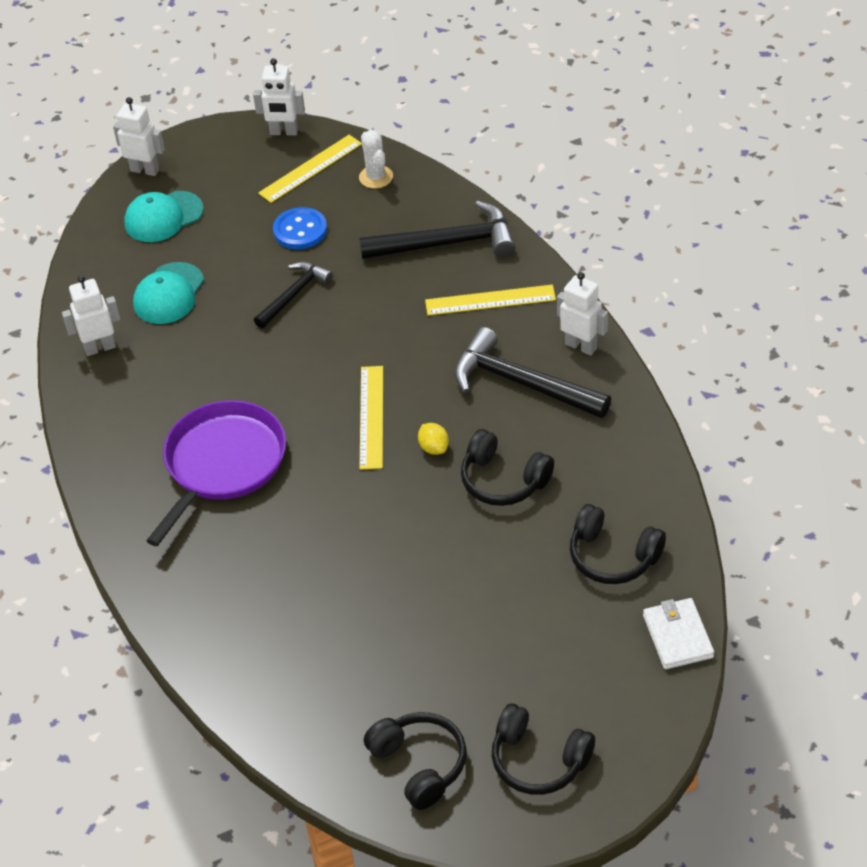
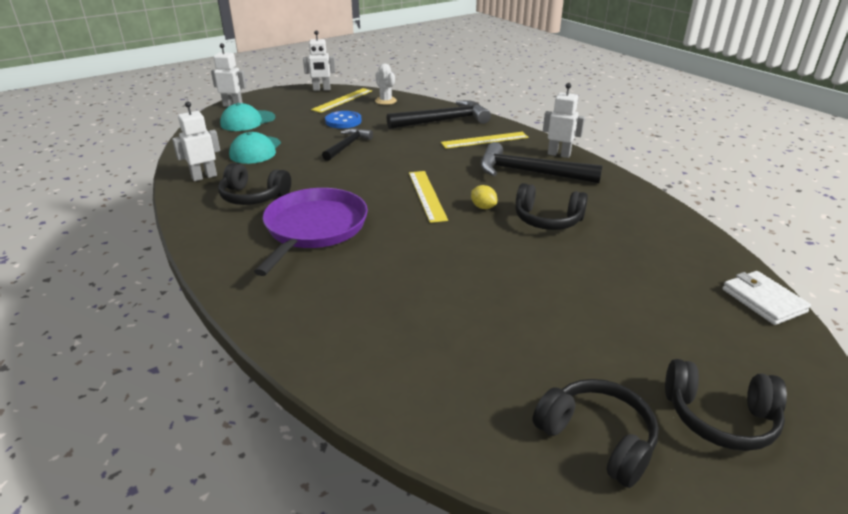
camera: 15 degrees left, 15 degrees down
black headphones [570,504,666,584] -> black headphones moved to [218,163,291,205]

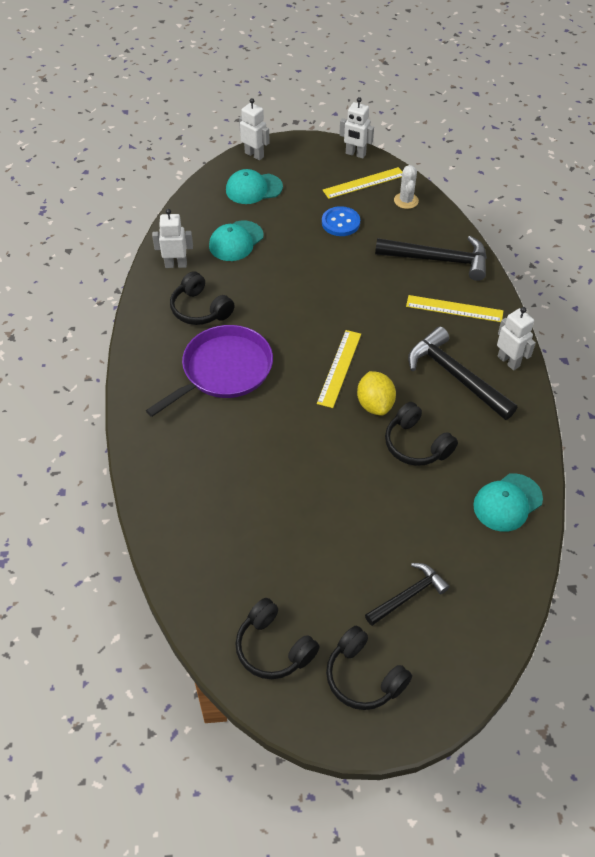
camera: 30 degrees right, 20 degrees up
black hammer [322,128,373,161] -> black hammer moved to [365,563,450,626]
yellow lemon [471,185,497,209] -> yellow lemon [357,371,396,416], size x1.70
black headphones [532,379,659,488] -> black headphones turned 150 degrees clockwise [235,598,320,679]
white wallet [722,271,811,325] -> none
none -> turquoise cap [473,473,543,532]

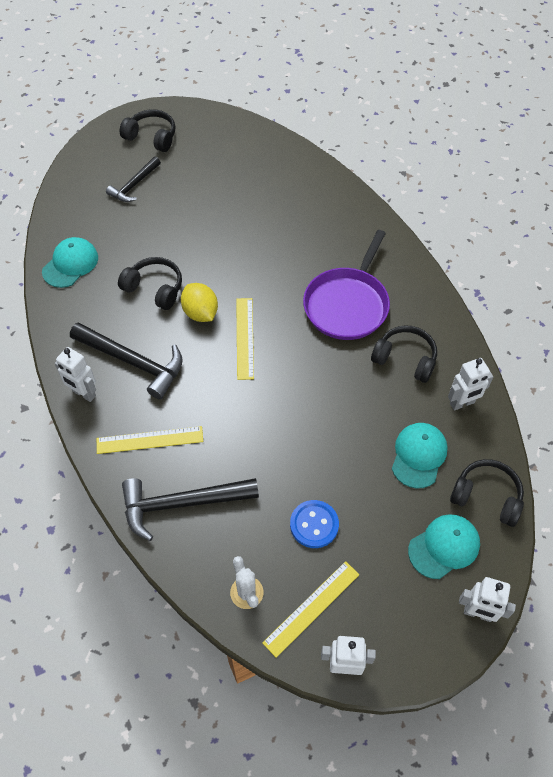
camera: 160 degrees right, 5 degrees up
black headphones [235,598,320,679] -> black headphones moved to [450,459,524,527]

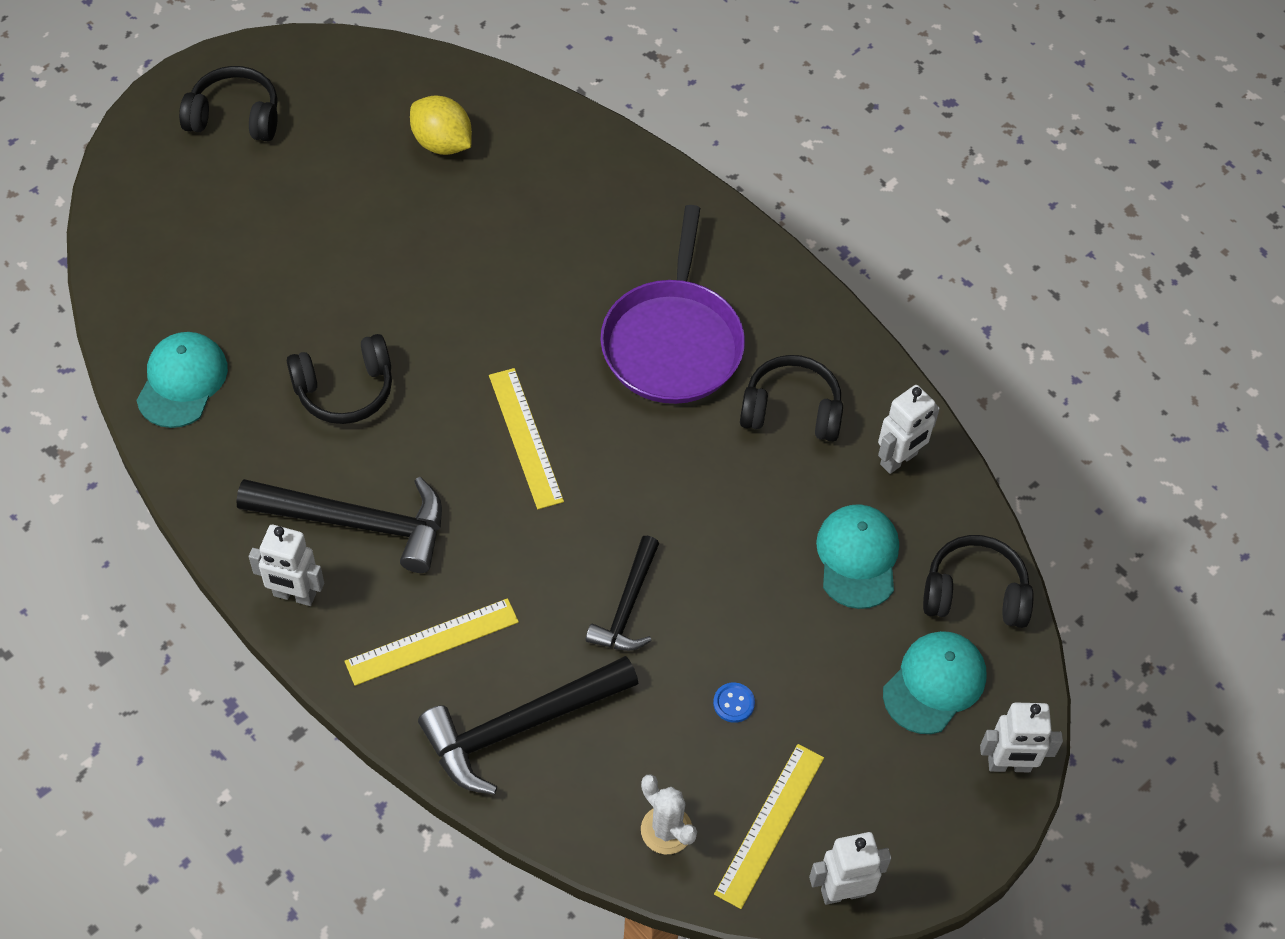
camera: 20 degrees left, 0 degrees up
black hammer [106,157,161,202] -> black hammer moved to [586,536,659,651]
black headphones [118,257,182,310] -> black headphones turned 150 degrees clockwise [287,334,392,424]
yellow lemon [181,283,218,322] -> yellow lemon moved to [410,96,472,155]
blue button [290,500,339,548] -> blue button [713,683,755,723], size x0.54

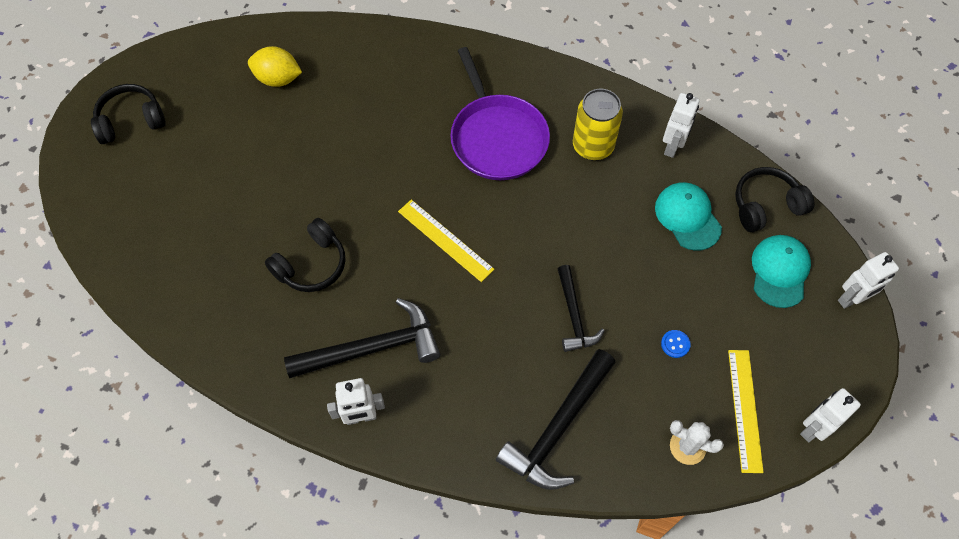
camera: 25 degrees left, 5 degrees up
turquoise cap [136,332,228,428] -> none
yellow ruler [345,598,519,686] -> none
black headphones [740,355,843,442] -> yellow can [573,89,623,161]

